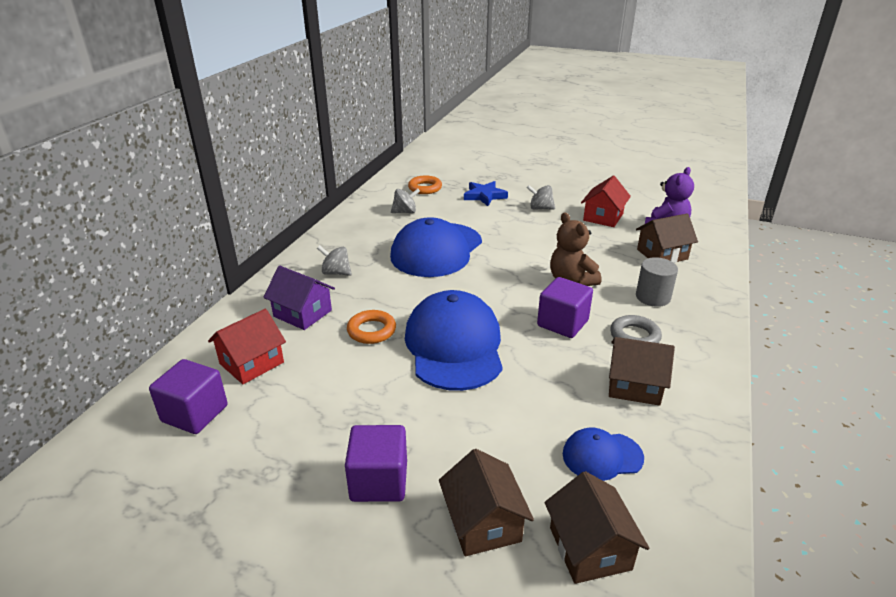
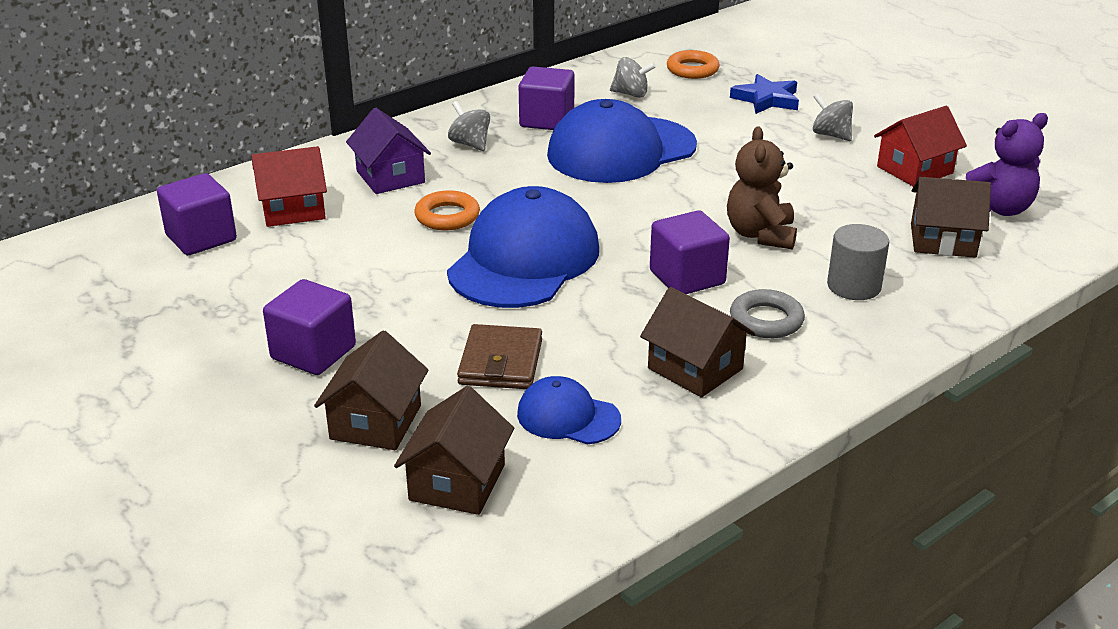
camera: 30 degrees right, 0 degrees up
none -> brown wallet [457,324,542,389]
none -> purple cube [519,67,575,130]

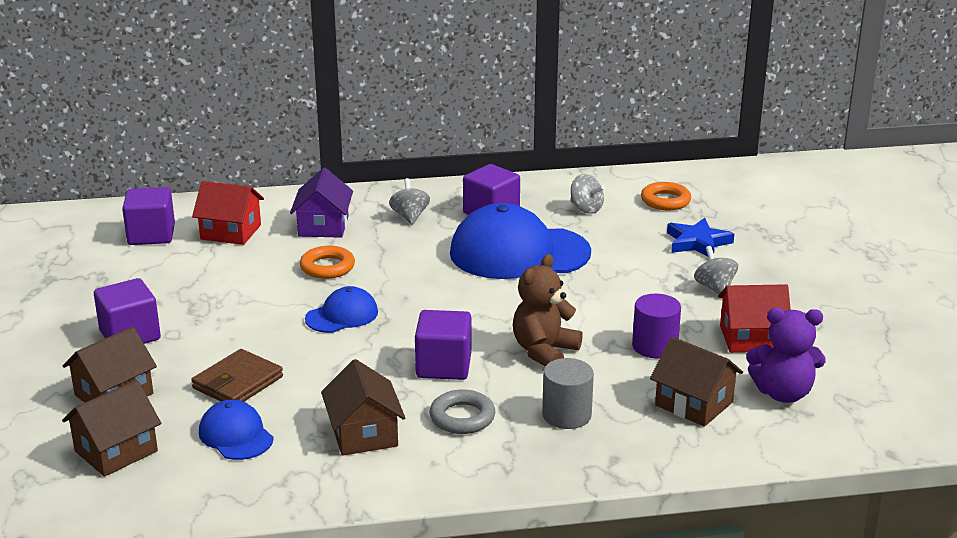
camera: 30 degrees right, 5 degrees down
blue cap [447,186,599,308] -> blue cap [305,286,378,333], size x0.49
none -> purple cylinder [632,294,681,358]

